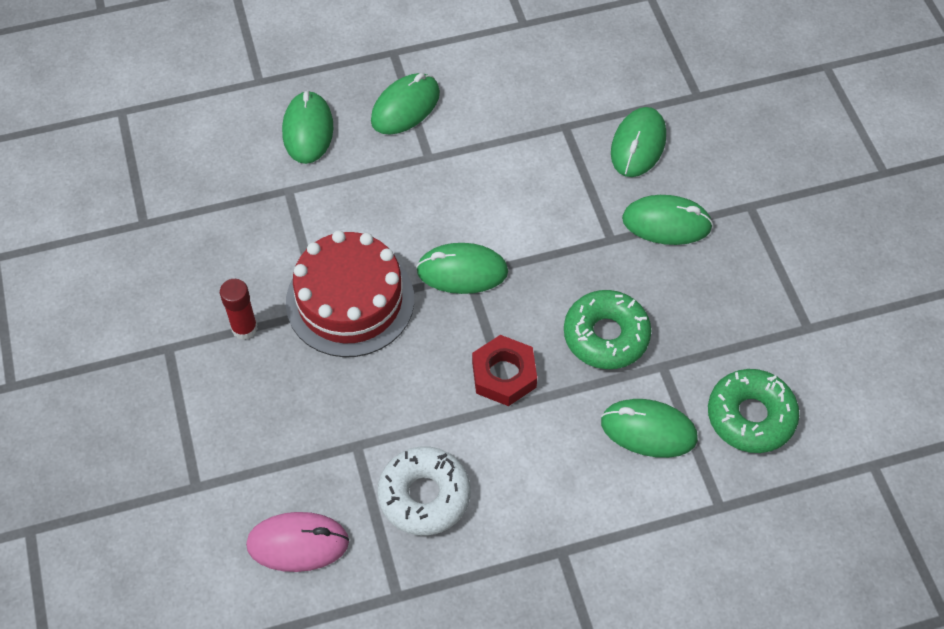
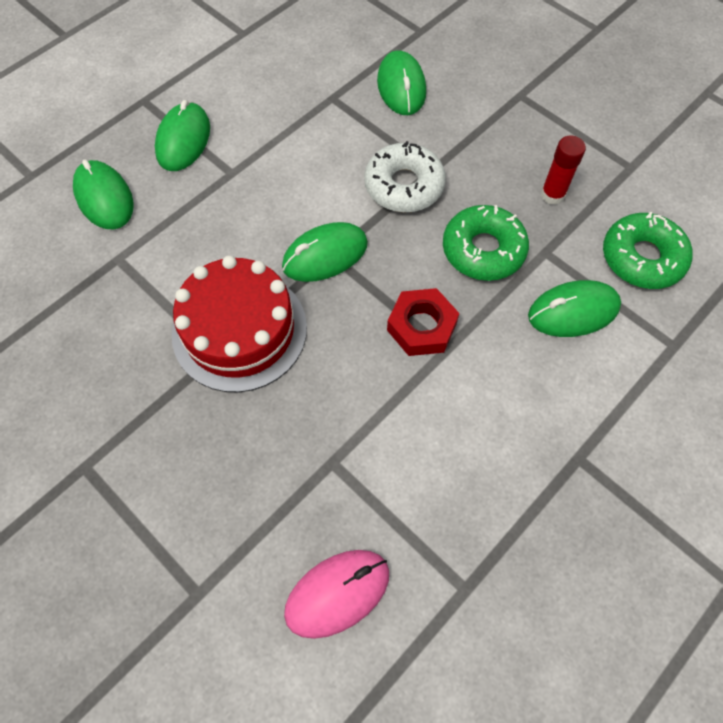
camera: 30 degrees left, 5 degrees up
red glue stick [220,279,258,340] -> red glue stick moved to [541,135,586,205]
white donut [377,446,471,536] -> white donut moved to [364,141,446,212]
green mouse [622,195,713,245] -> none

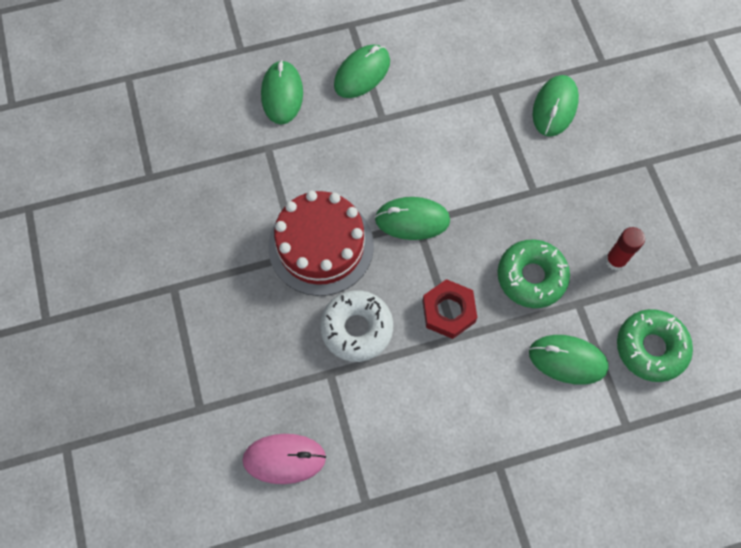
camera: 30 degrees right, 5 degrees up
white donut [364,141,446,212] -> white donut moved to [320,290,393,362]

